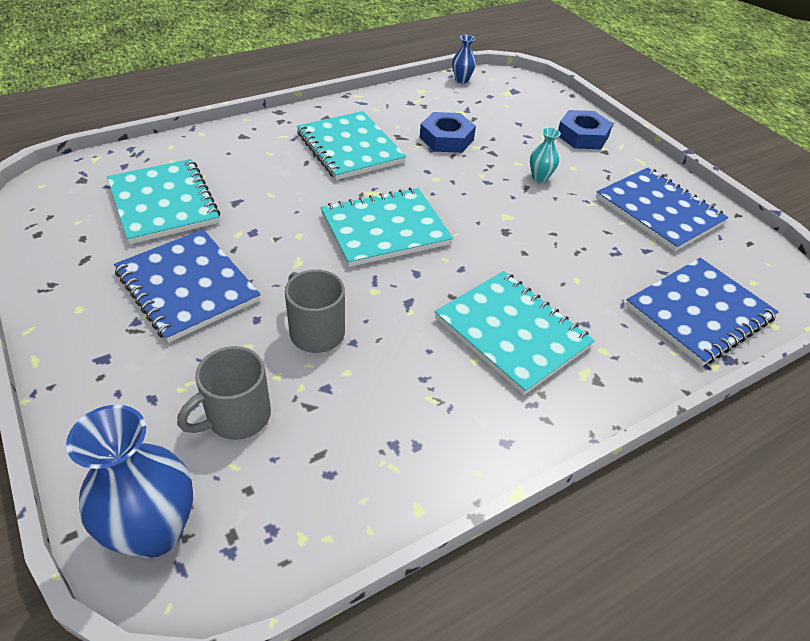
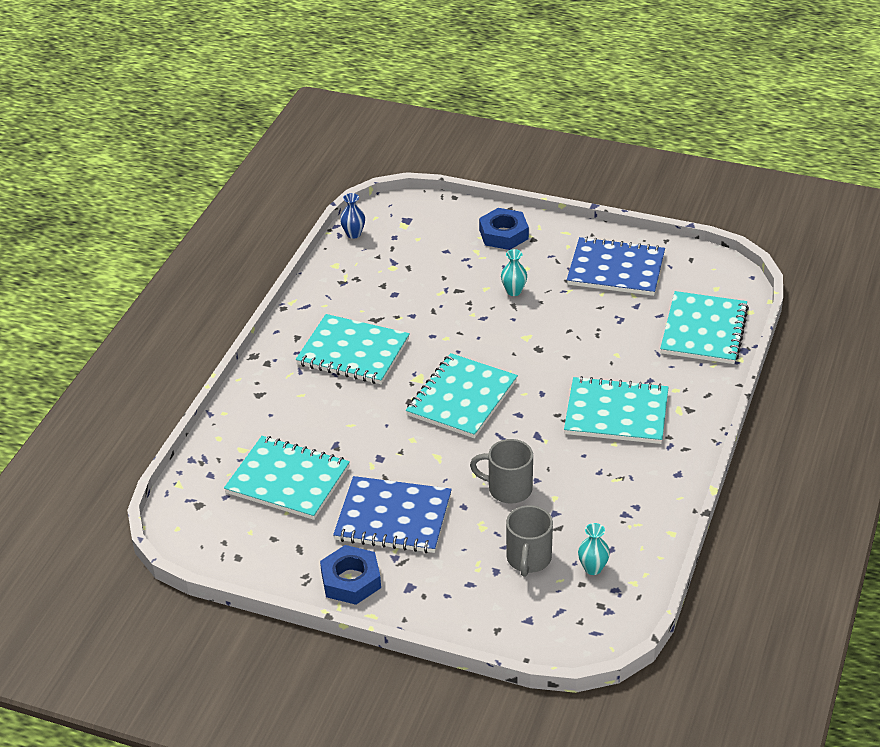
camera: 35 degrees left, 5 degrees down
blue vase [66,405,193,558] -> none
blue nut [420,112,476,153] -> blue nut moved to [320,545,381,605]
blue notebook [626,258,779,366] -> turquoise notebook [660,291,749,364]
none -> turquoise vase [578,523,610,575]

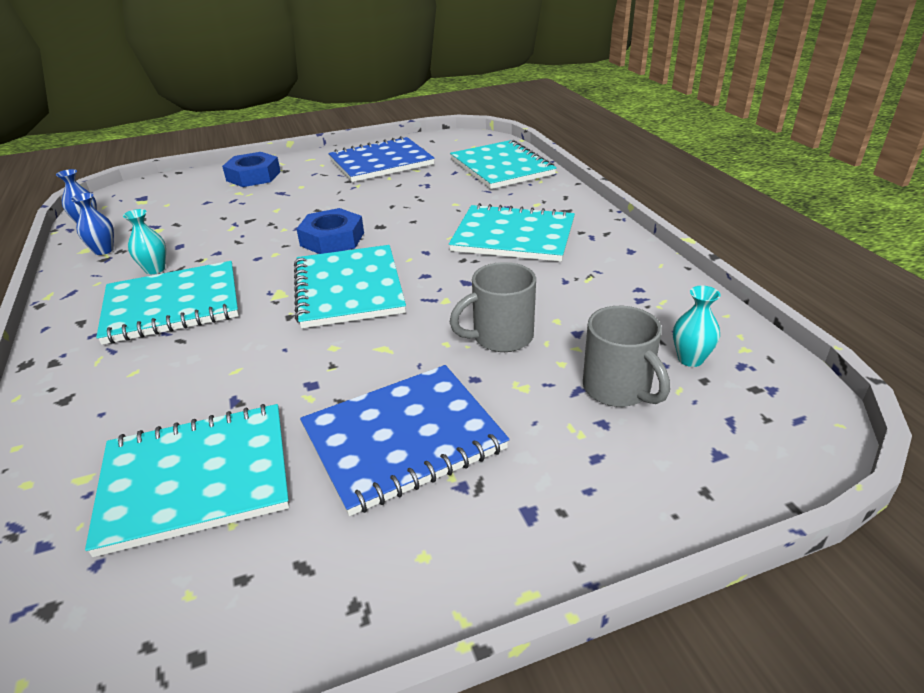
camera: 40 degrees left, 5 degrees down
blue nut [320,545,381,605] -> blue nut moved to [297,208,364,254]
turquoise vase [501,249,527,296] -> turquoise vase moved to [123,209,166,274]
turquoise notebook [564,376,669,444] -> turquoise notebook turned 45 degrees clockwise [449,203,575,262]
none -> blue vase [70,193,114,255]

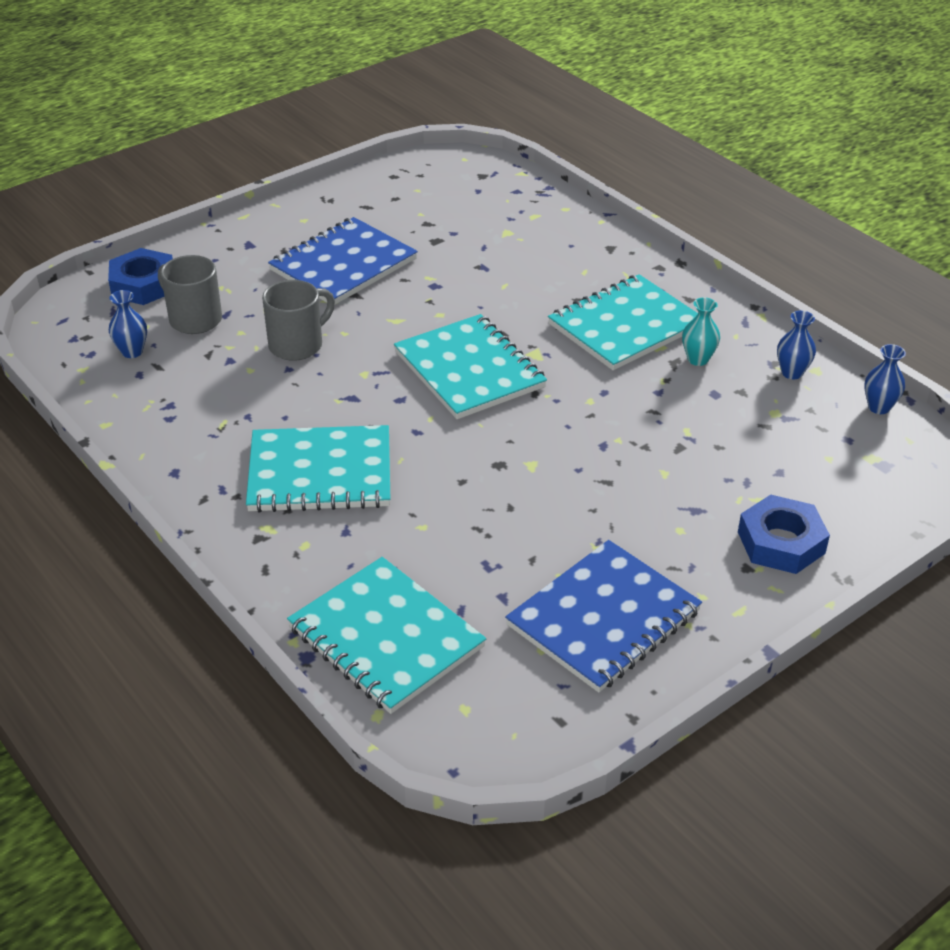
camera: 160 degrees right, 5 degrees up
turquoise notebook [85,404,289,557] -> none
blue nut [297,208,364,254] -> blue nut moved to [108,248,173,305]
turquoise vase [673,286,720,367] -> blue vase [109,290,147,358]

